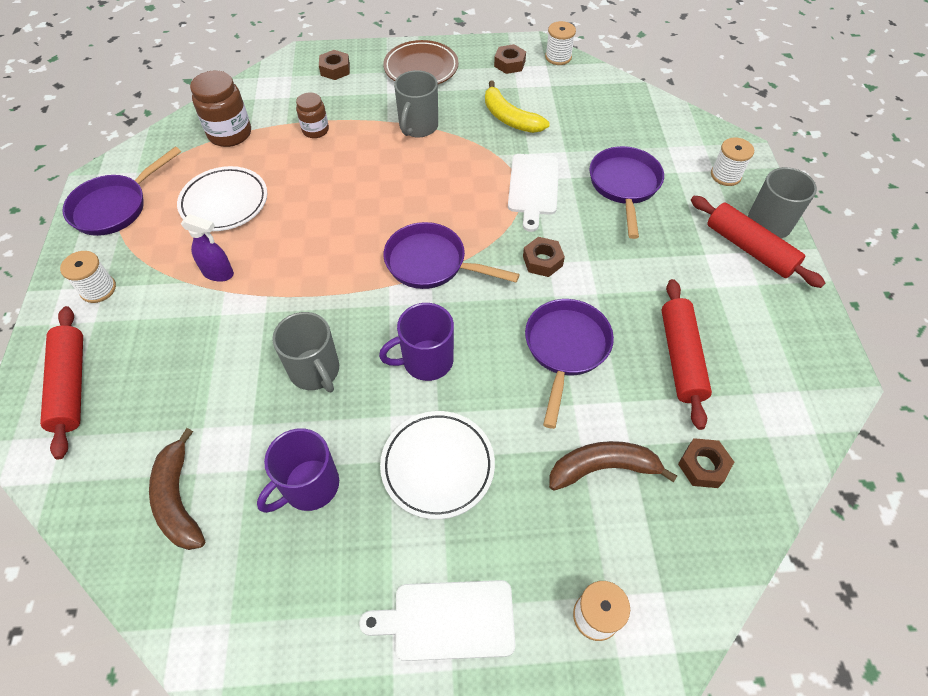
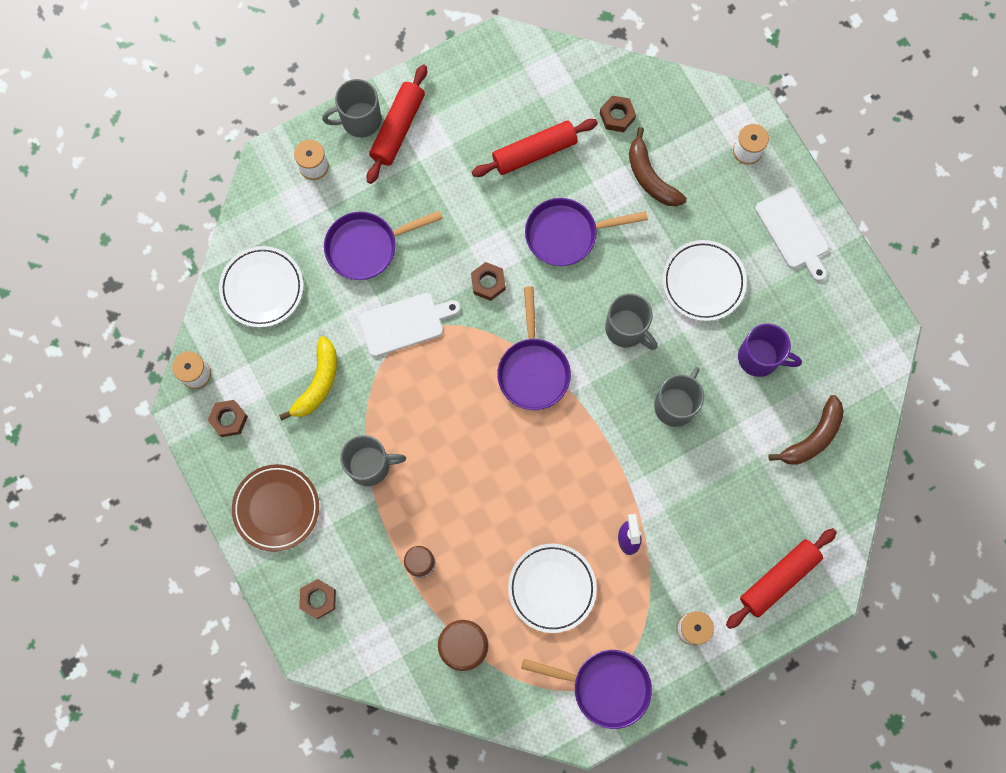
camera: 115 degrees left, 20 degrees up
purple mug [379,303,454,381] -> grey mug [605,293,657,350]
none -> white plate [219,246,303,327]

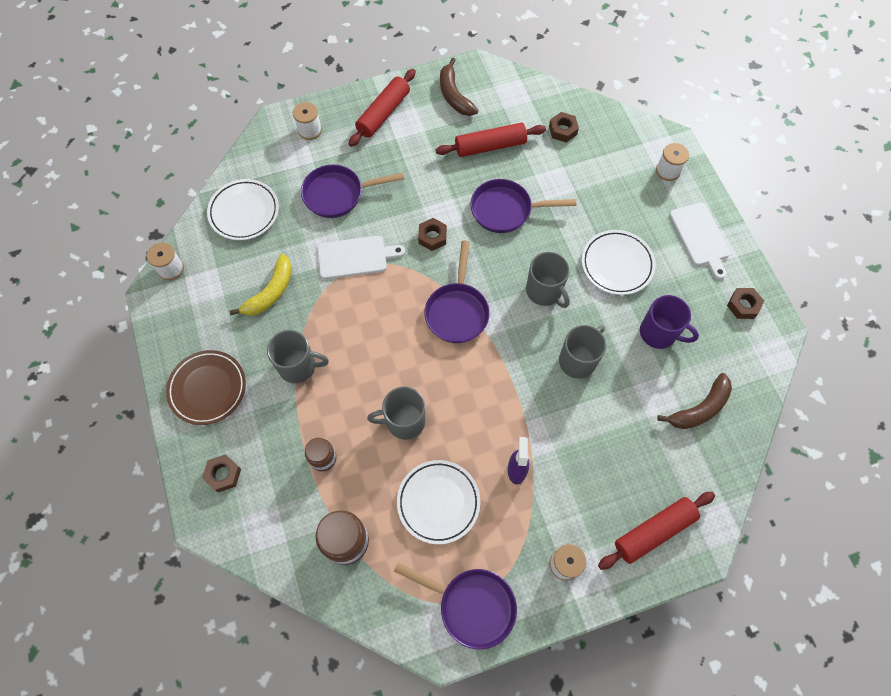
camera: 10 degrees right, 10 degrees down
brown nut [208,400,248,437] -> brown nut moved to [727,288,764,319]
grey mug [322,79,381,137] -> grey mug moved to [367,387,425,440]
brown banana [629,127,687,206] -> brown banana moved to [440,58,478,116]

